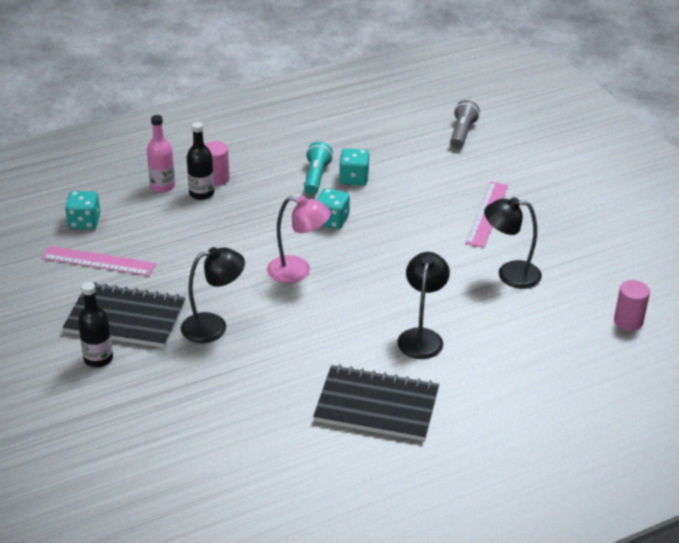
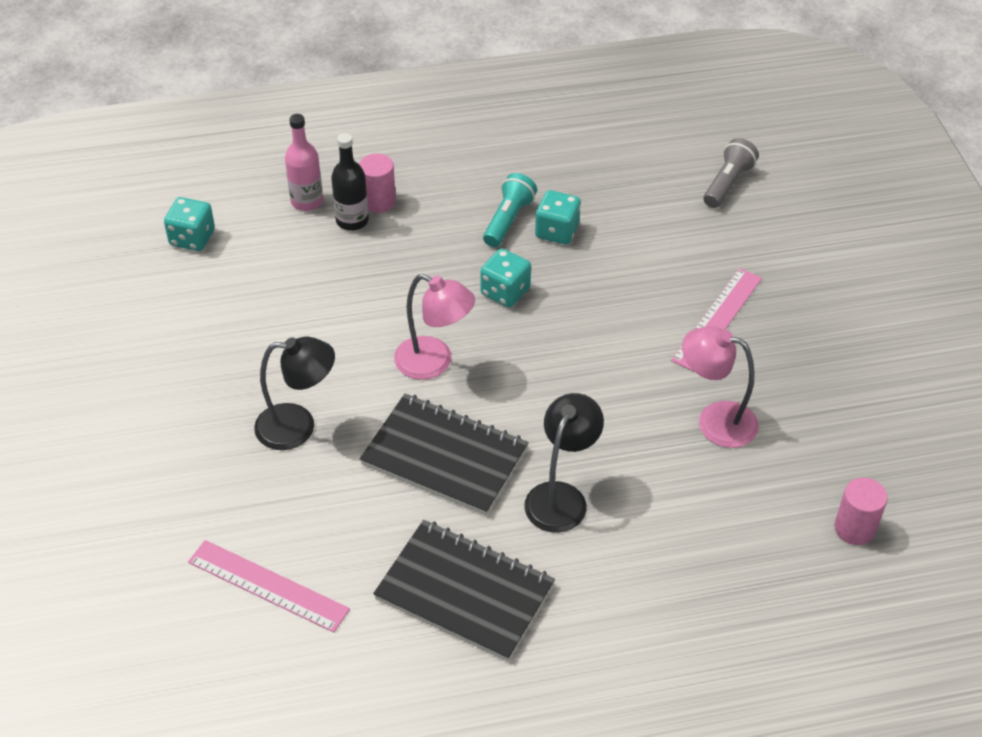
camera: 15 degrees right, 10 degrees up
pink ruler [41,246,156,276] -> pink ruler moved to [188,540,350,633]
black notebook [63,282,186,348] -> black notebook moved to [360,394,529,515]
black bottle [78,282,113,367] -> none
black lamp [484,197,542,289] -> pink lamp [682,326,759,448]

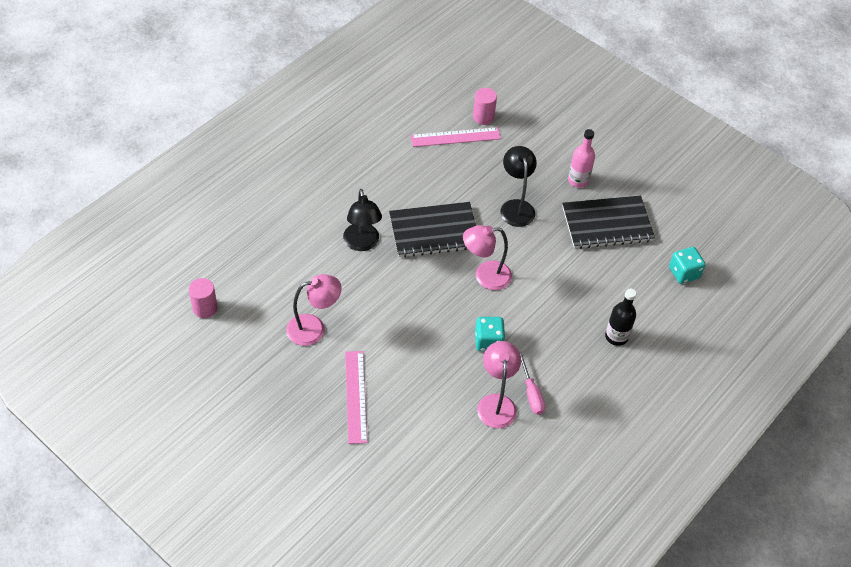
camera: 140 degrees right, 5 degrees up
black lamp [254,337,335,450] -> black lamp turned 120 degrees clockwise [500,146,537,227]
pink bottle [285,114,323,211] -> pink bottle moved to [568,129,595,188]
pink cylinder [359,153,396,213] -> pink cylinder moved to [473,88,497,125]
black notebook [373,520,555,661] -> black notebook moved to [562,196,655,249]
turquoise flashlight [483,173,537,247] -> pink screwdriver [519,351,545,415]
turquoise dice [535,190,581,245] -> pink lamp [477,341,521,429]
grey flashlight [703,138,759,208] -> none

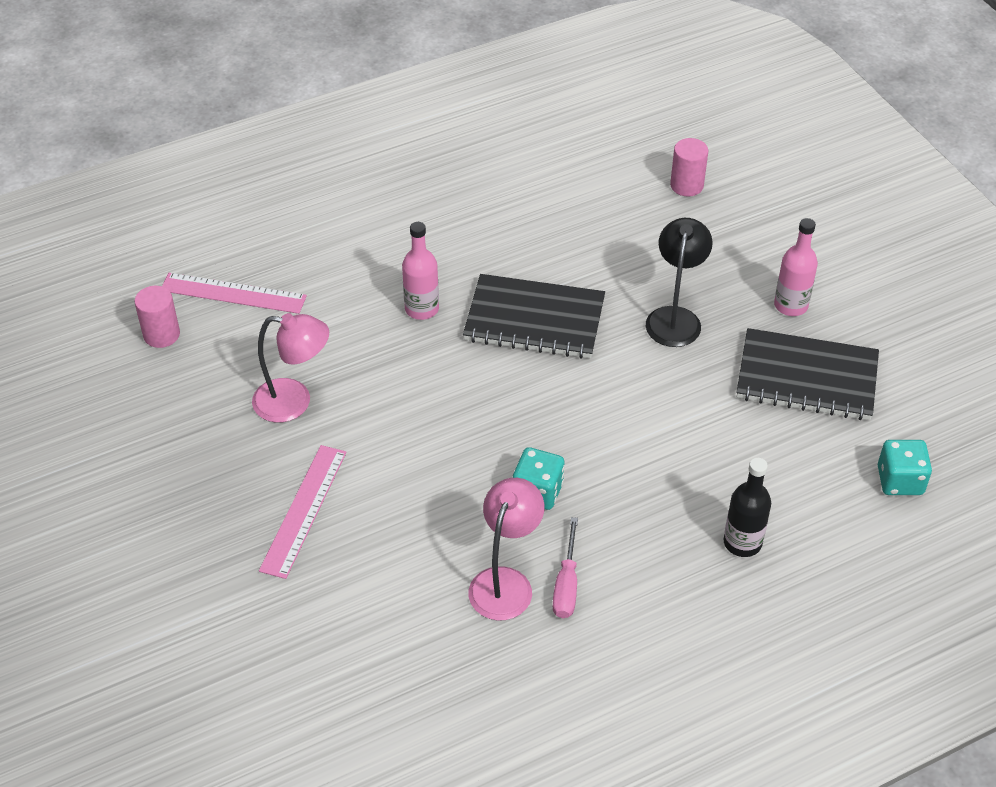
camera: 25 degrees right, 5 degrees down
black lamp [343,189,382,251] -> pink bottle [402,222,439,320]
pink ruler [411,127,501,147] -> pink ruler moved to [162,273,307,314]
pink lamp [463,225,512,290] -> none

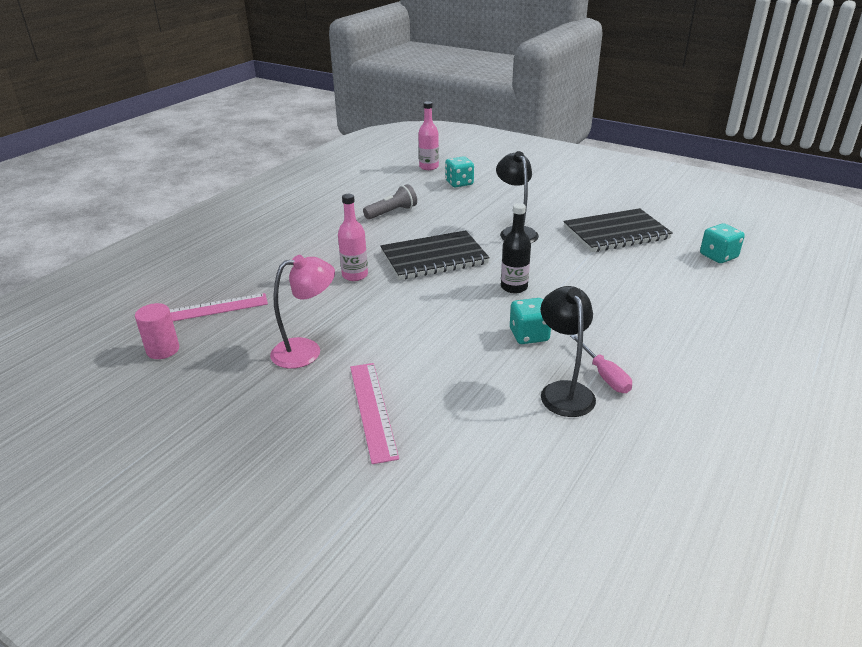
camera: 30 degrees left, 15 degrees down
pink lamp [469,478,544,620] -> black lamp [541,286,596,417]
pink cylinder [670,138,708,197] -> turquoise dice [445,156,474,187]
black bottle [723,458,771,557] -> black bottle moved to [501,203,531,293]
pink bottle [774,218,818,316] -> pink bottle moved to [418,101,439,170]
none -> grey flashlight [363,184,417,219]

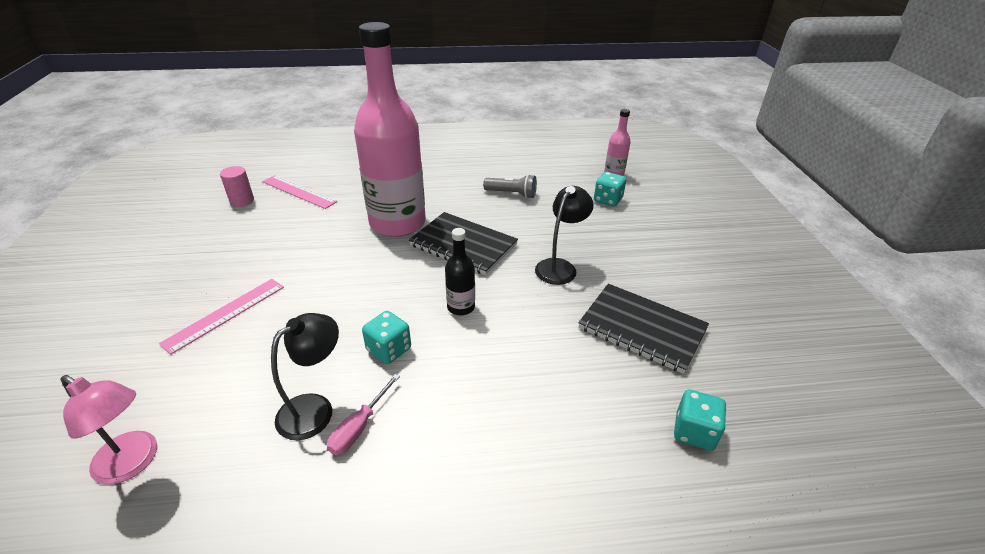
camera: 50 degrees right, 5 degrees up
pink lamp [270,255,335,369] -> pink lamp moved to [61,375,157,485]
pink bottle [338,194,368,281] -> pink bottle [354,22,426,237], size x2.43

